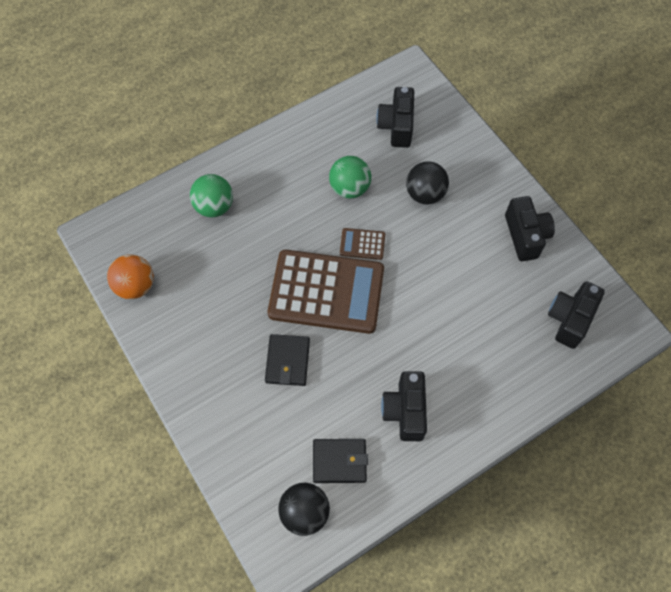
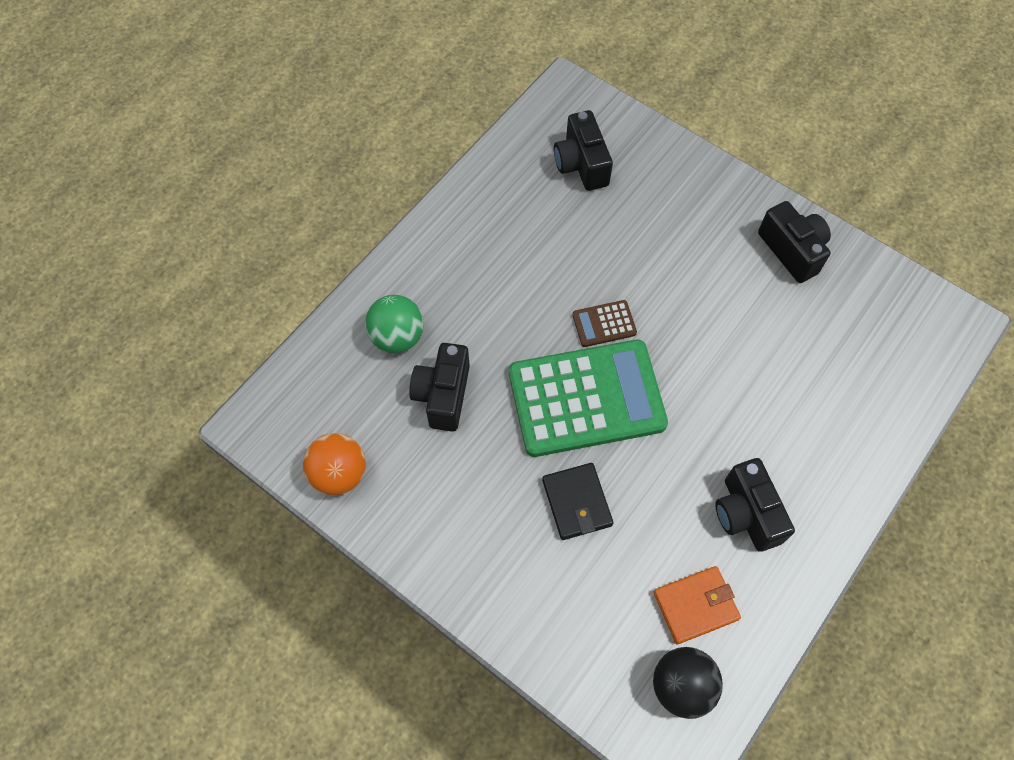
camera: 20 degrees left, 0 degrees up
brown calculator [268,250,384,334] -> green calculator [509,340,668,457]
black wallet [313,439,368,483] -> orange wallet [654,566,741,644]
green ball [329,156,371,198] -> none
black ball [406,161,449,204] -> none
black camera [548,281,605,349] -> black camera moved to [409,343,470,432]

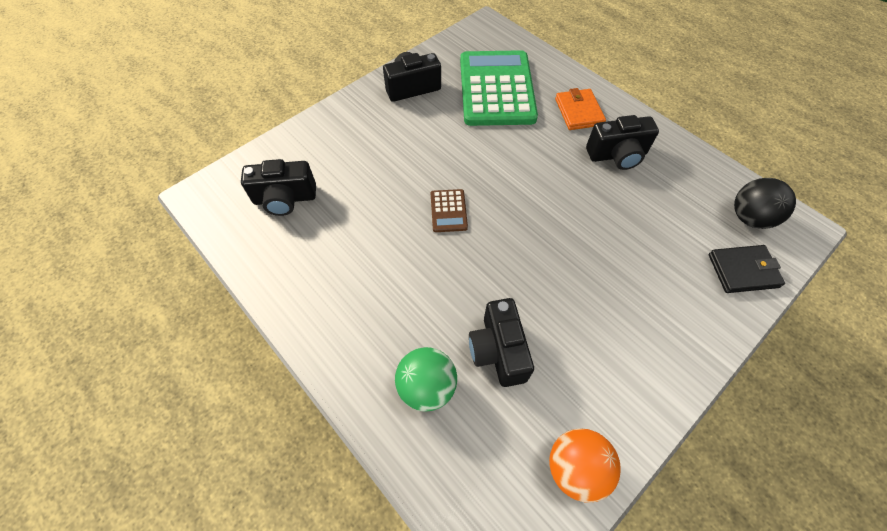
camera: 80 degrees left, 5 degrees down
black camera [409,343,470,432] -> black camera turned 60 degrees clockwise [469,298,534,387]
green calculator [509,340,668,457] -> green calculator moved to [460,50,538,126]
black wallet [542,463,613,540] -> black wallet moved to [709,245,785,293]
orange wallet [654,566,741,644] -> orange wallet moved to [555,88,606,130]

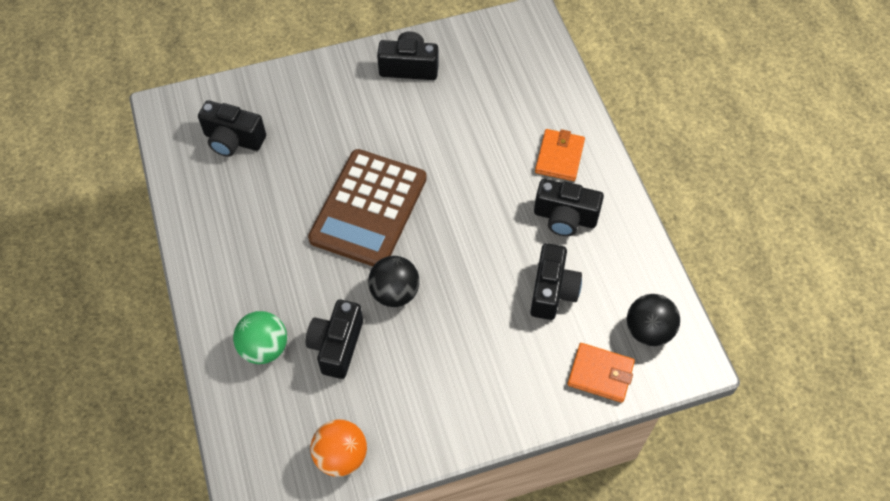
camera: 25 degrees right, 0 degrees up
brown calculator [431,189,468,232] -> brown calculator [308,149,427,266], size x2.41
green calculator [460,50,538,126] -> none
black wallet [709,245,785,293] -> orange wallet [567,343,635,403]
none -> black ball [368,256,420,307]
none -> black camera [530,243,582,320]

